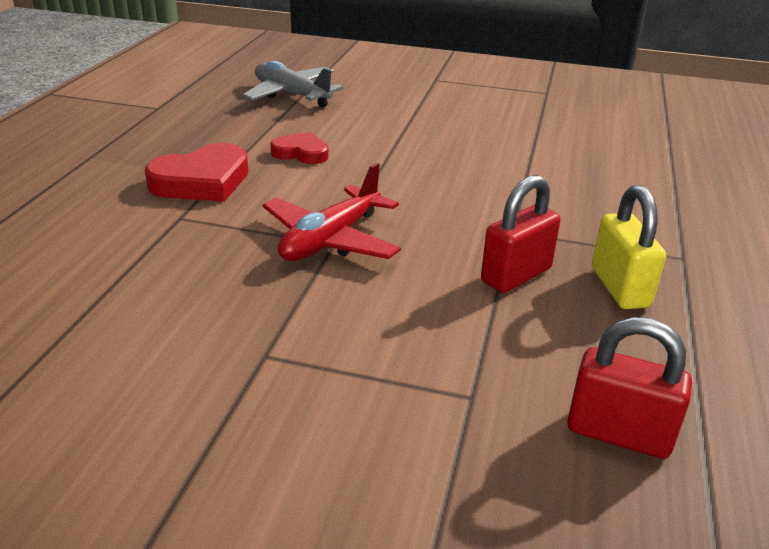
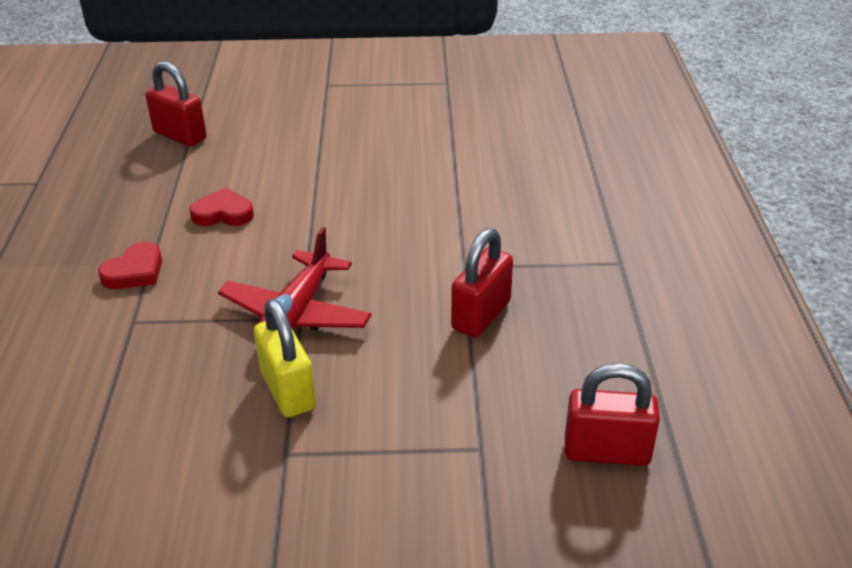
camera: 15 degrees left, 5 degrees up
red heart [145,143,249,202] -> red heart [98,242,162,289], size x0.61
grey plane [242,61,343,107] -> red padlock [145,61,207,147]
yellow padlock [592,185,666,309] -> yellow padlock moved to [254,299,316,418]

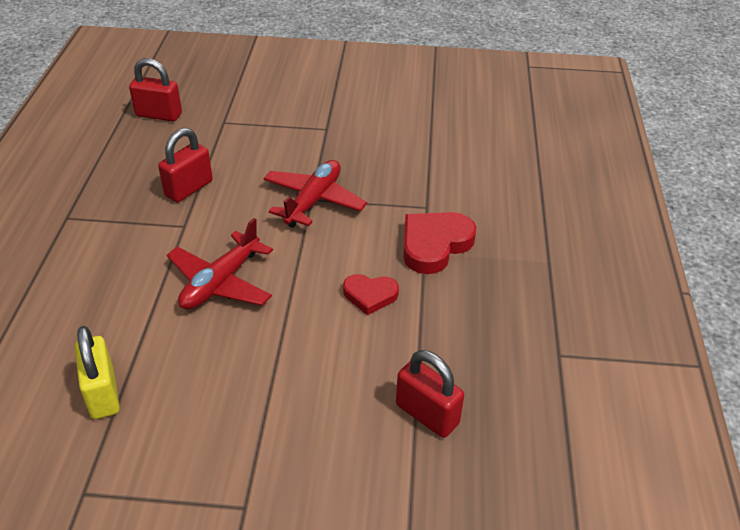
camera: 175 degrees left, 5 degrees up
red heart [98,242,162,289] -> red heart [403,212,476,274], size x1.63
yellow padlock [254,299,316,418] -> yellow padlock moved to [75,326,120,419]
none -> red plane [167,218,273,310]

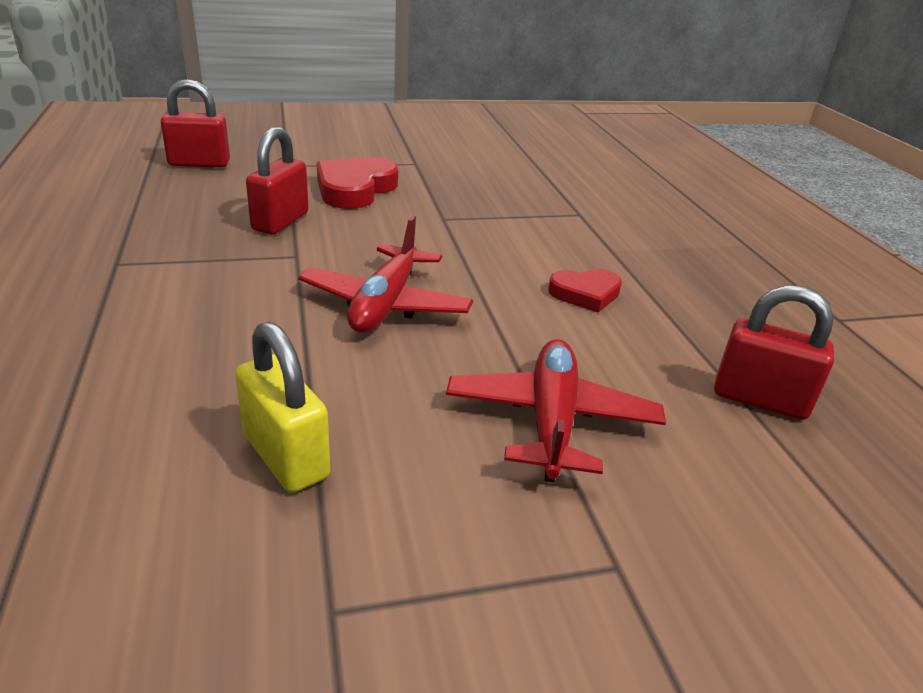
camera: 20 degrees left, 10 degrees down
red plane [263,160,367,228] -> red plane moved to [446,339,666,482]
red heart [403,212,476,274] -> red heart moved to [317,157,398,209]

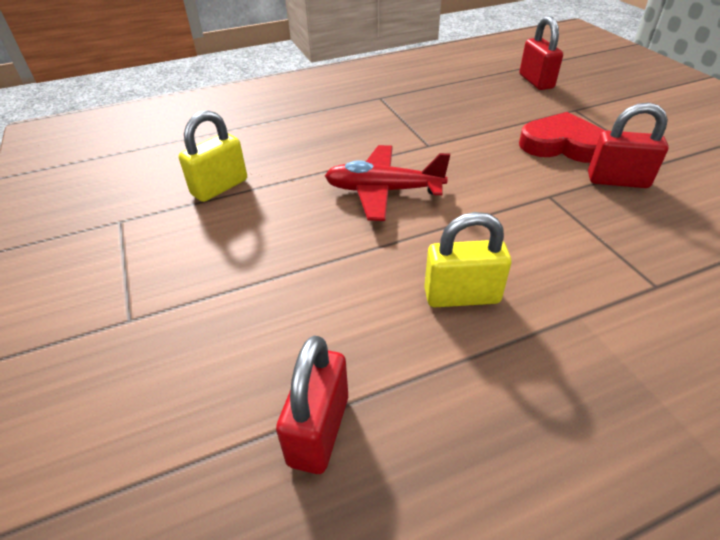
camera: 85 degrees right, 10 degrees up
red padlock [246,127,309,234] -> red padlock moved to [588,102,669,188]
red plane [446,339,666,482] -> none
red heart [548,269,622,313] -> yellow padlock [424,212,511,307]

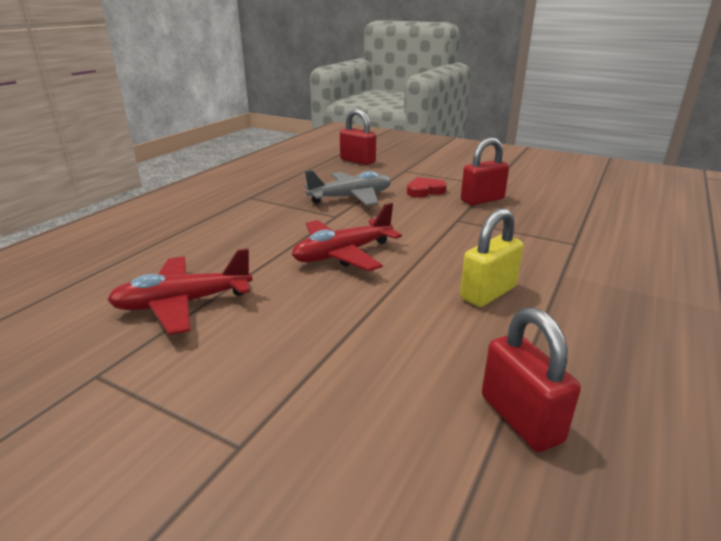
camera: 40 degrees left, 15 degrees down
yellow padlock [179,110,247,202] -> red plane [107,248,253,335]
red heart [519,112,605,163] -> red heart [407,177,447,197], size x0.61
none -> grey plane [304,170,391,206]

